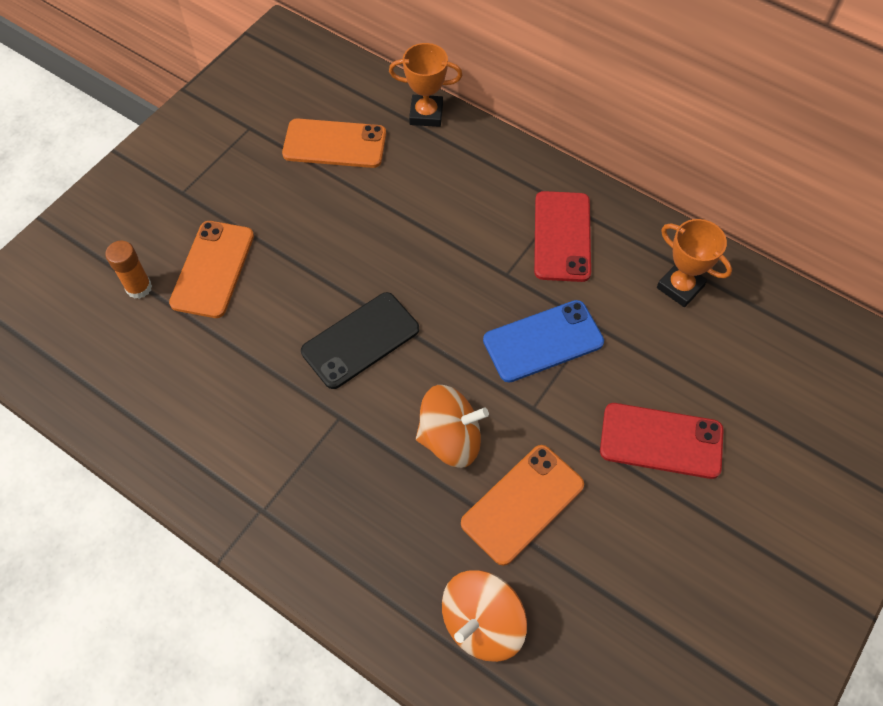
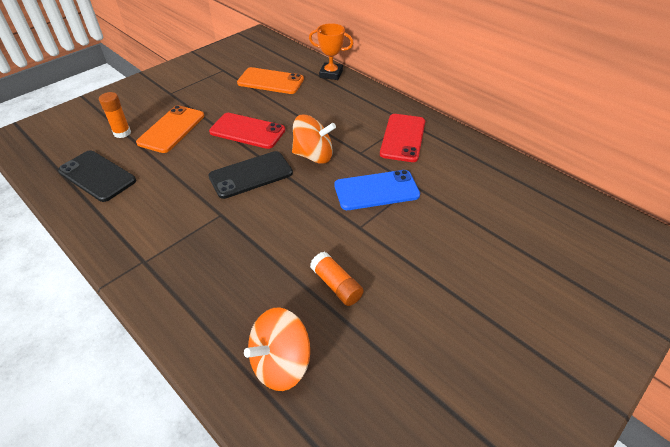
camera: 10 degrees right, 15 degrees down
orange spinning top [416,385,489,468] -> orange spinning top moved to [292,115,336,164]
orange phone [461,445,584,566] -> orange glue stick [310,252,364,306]
red phone [600,403,723,479] -> red phone moved to [209,113,285,149]
orange trophy [657,219,732,307] -> none
none -> black phone [58,151,136,202]

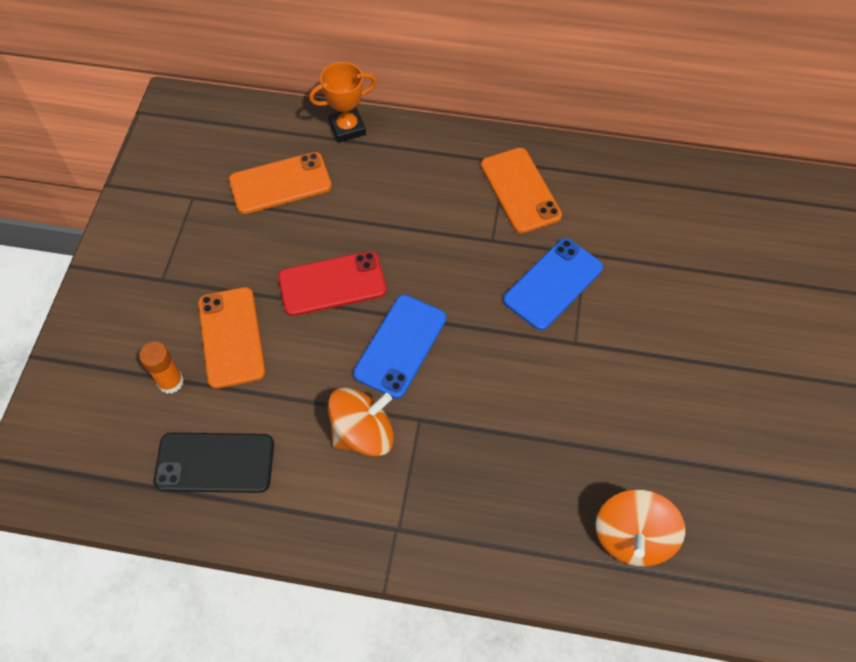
camera: 35 degrees left, 15 degrees up
black phone [209,151,293,199] -> blue phone [353,295,446,399]
orange spinning top [292,115,336,164] -> orange spinning top moved to [328,387,394,457]
orange glue stick [310,252,364,306] -> none
red phone [380,114,425,162] -> orange phone [481,148,562,233]

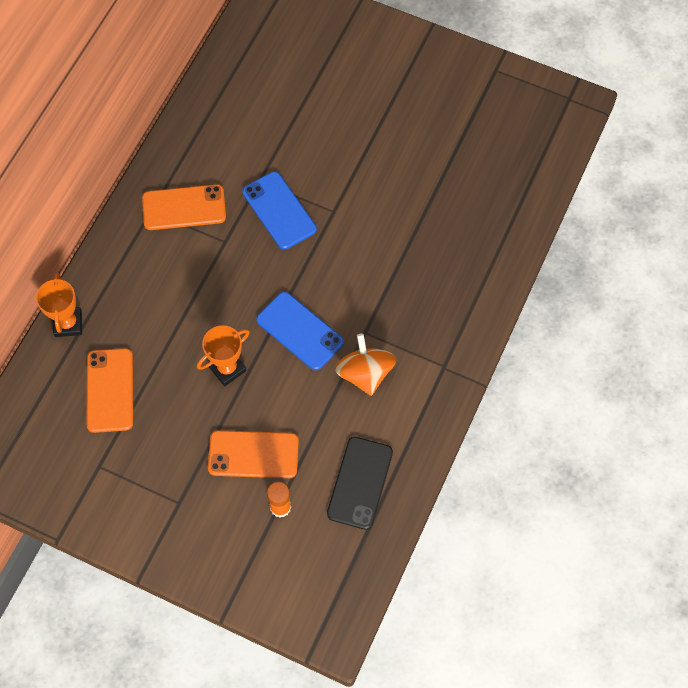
camera: 75 degrees left, 5 degrees up
red phone [278,251,387,316] -> orange trophy [197,325,250,386]
orange spinning top [596,489,685,566] -> none

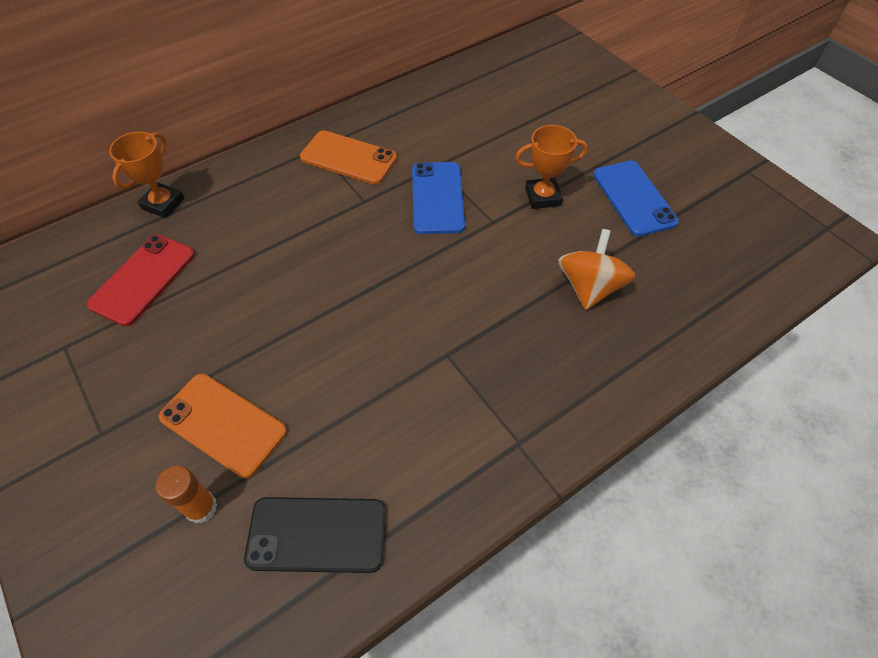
camera: 30 degrees right, 10 degrees down
orange phone [87,348,133,433] -> red phone [87,235,195,326]
orange trophy [197,325,250,386] -> orange trophy moved to [515,125,588,209]
blue phone [256,292,344,370] -> blue phone moved to [593,160,679,237]
black phone [327,437,393,530] -> black phone turned 45 degrees clockwise [244,497,386,573]
orange spinning top [335,333,396,396] -> orange spinning top moved to [558,229,636,310]

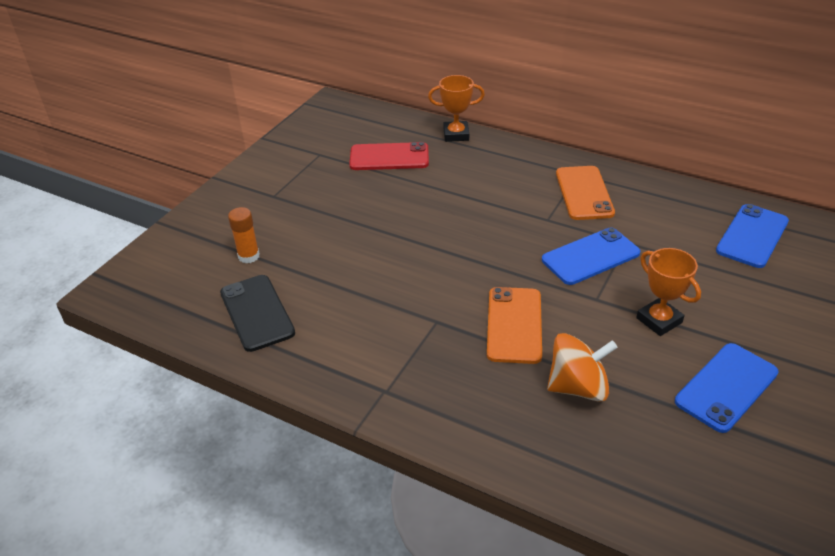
camera: 65 degrees right, 15 degrees down
orange phone [159,374,287,478] -> orange phone moved to [487,287,542,364]
none -> blue phone [716,204,789,268]

